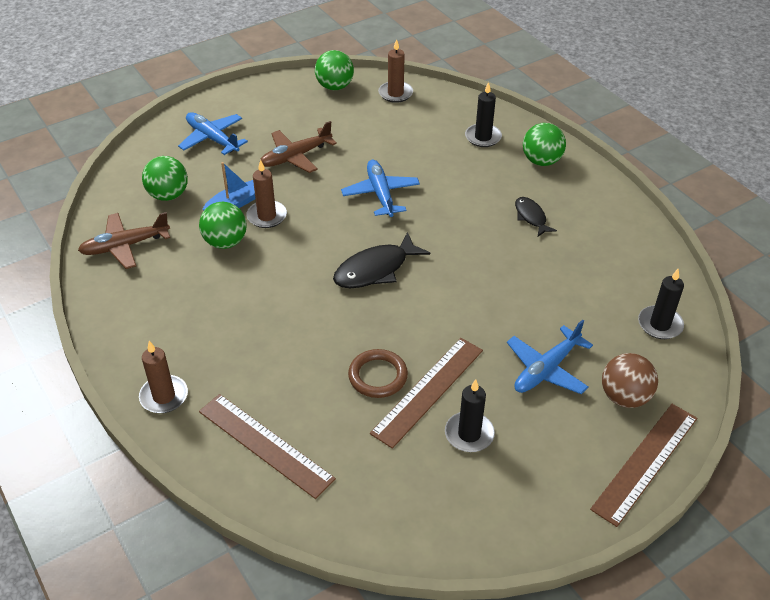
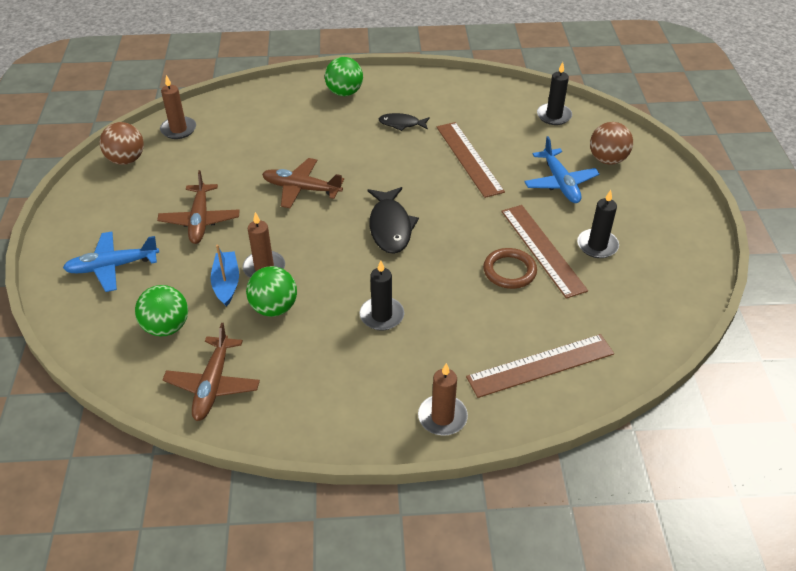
camera: 60 degrees left, 0 degrees up
green ball [315,50,354,90] -> brown ball [100,122,144,165]
blue plane [341,160,420,217] -> brown plane [262,158,344,208]
black candle [465,82,502,147] -> black candle moved to [359,260,404,331]
brown ruler [590,404,697,527] -> brown ruler moved to [437,122,505,198]

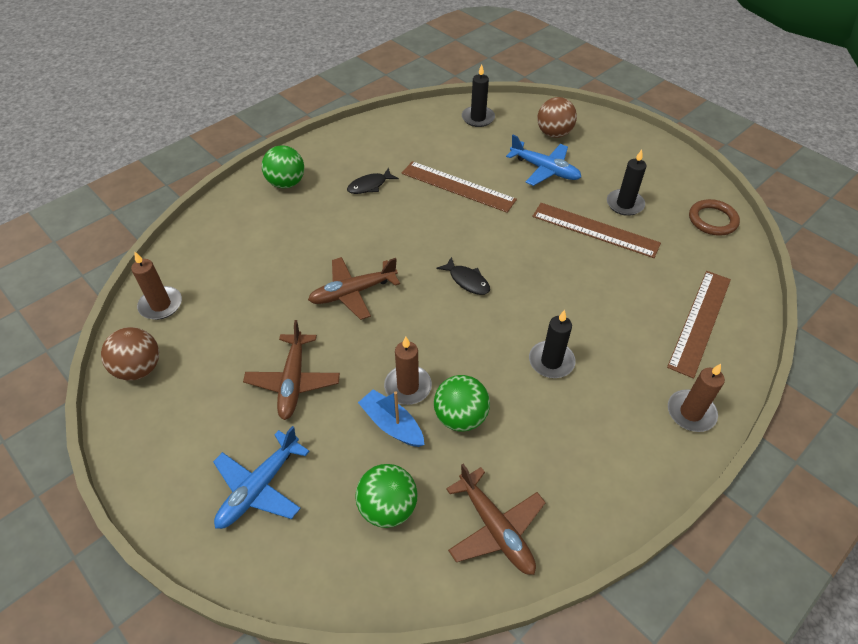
camera: 40 degrees left, 5 degrees up
brown plane [157,170,240,244] -> brown plane turned 45 degrees clockwise [243,320,340,420]
black fish [367,187,419,254] -> black fish [436,257,490,295], size x0.59
brown ring [483,248,537,289] -> brown ring moved to [689,199,740,236]

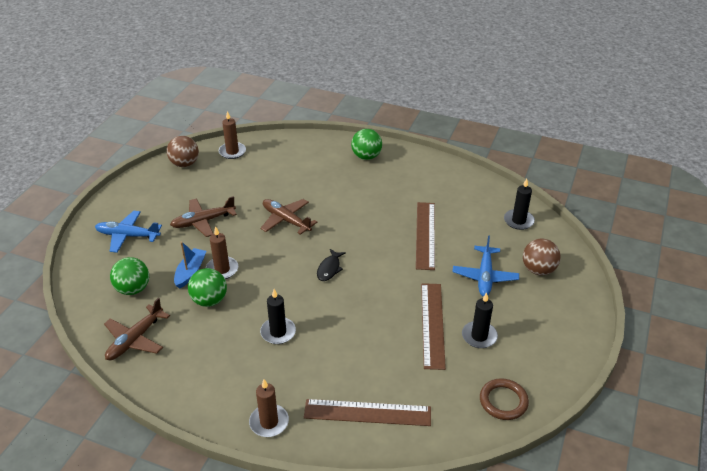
camera: 65 degrees right, 10 degrees down
black fish [347,168,399,194] -> none

